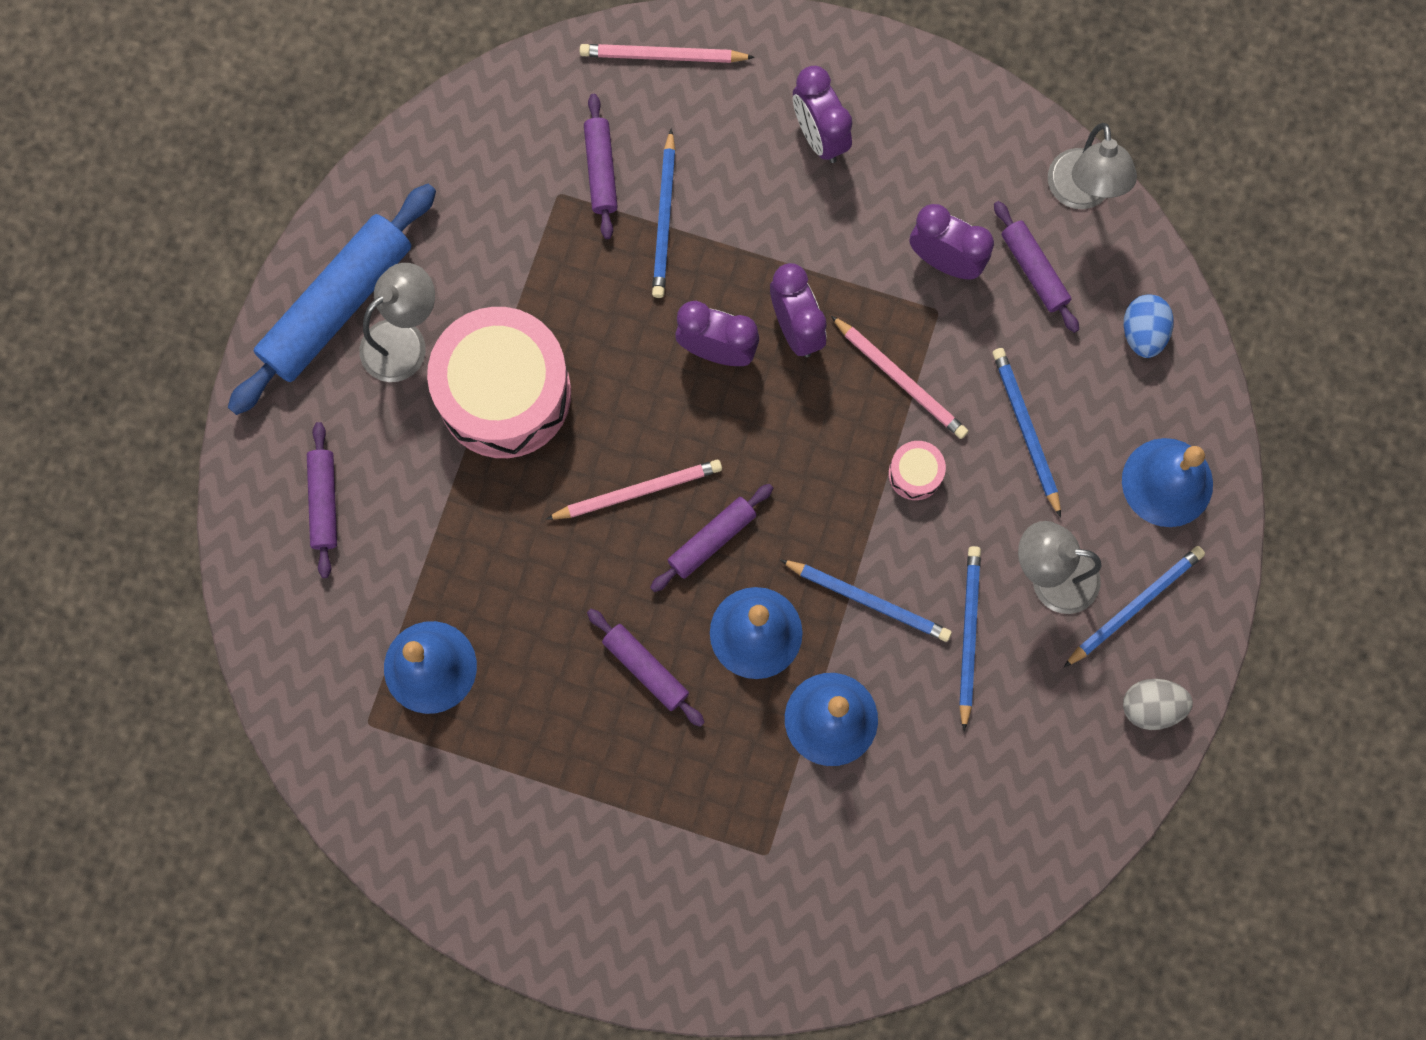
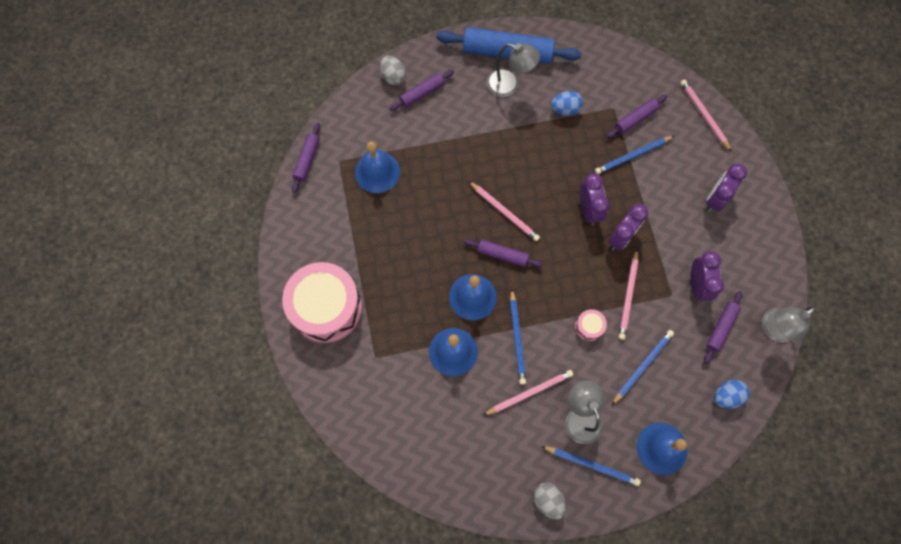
camera: 60 degrees right, 5 degrees down
pink drum [427,307,571,458] -> pink drum moved to [282,262,362,343]
purple rolling pin [587,609,705,727] -> purple rolling pin moved to [292,123,320,193]
blue pencil [959,546,981,731] -> pink pencil [483,370,573,416]
none -> grey egg [380,55,406,85]
none -> blue egg [551,91,583,116]

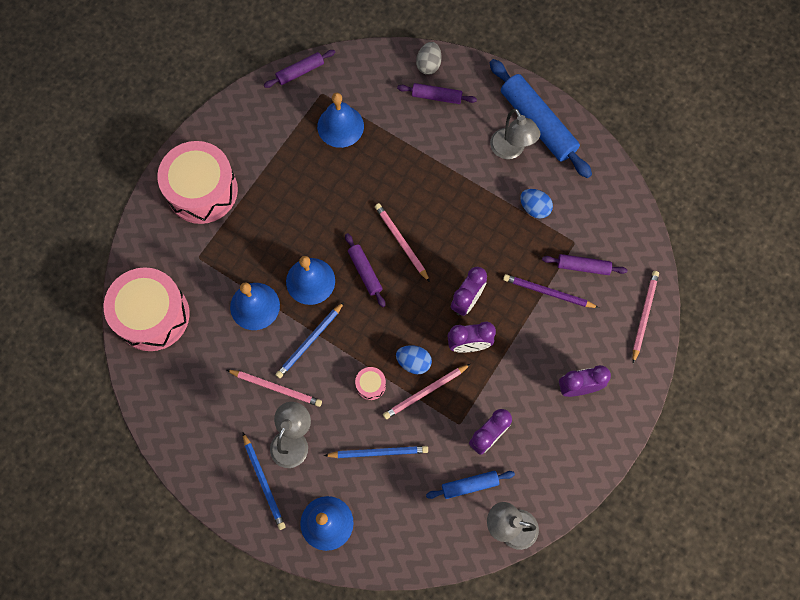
camera: 45 degrees right, 0 degrees up
pink pencil [469,181,540,241] -> pink pencil turned 150 degrees clockwise [375,203,430,282]
grey egg [534,482,566,520] -> none
blue pencil [595,136,674,174] -> purple pencil [503,274,599,308]
purple rolling pin [704,291,743,364] -> blue rolling pin [426,471,515,499]
blue egg [714,380,750,409] -> blue egg moved to [396,345,432,374]
none -> pink drum [104,267,190,351]

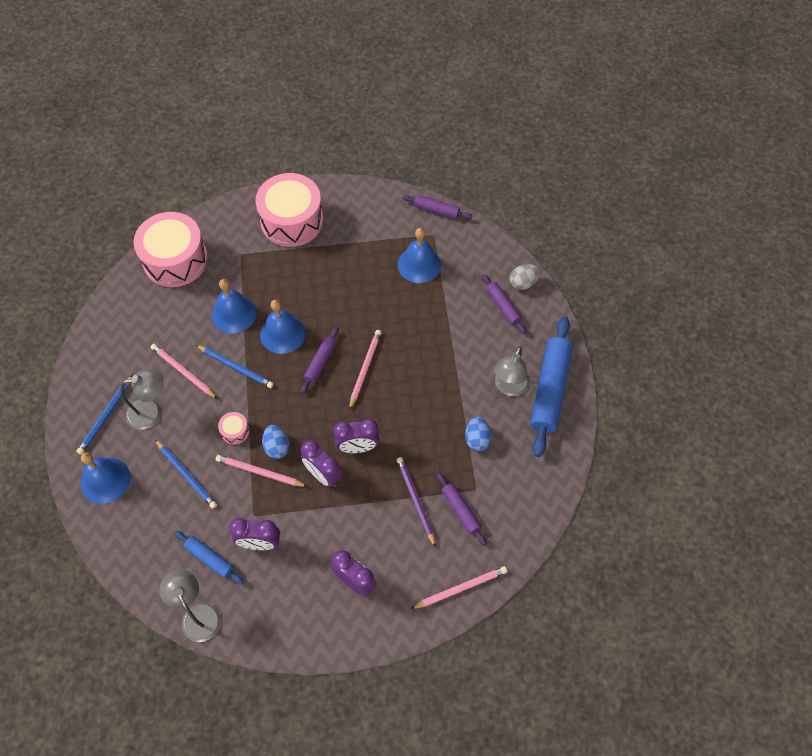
camera: 50 degrees right, 10 degrees down
pink pencil [227,370,322,407] -> pink pencil turned 150 degrees clockwise [151,344,218,399]
blue pencil [275,302,344,378] -> blue pencil turned 150 degrees counterclockwise [196,345,274,388]

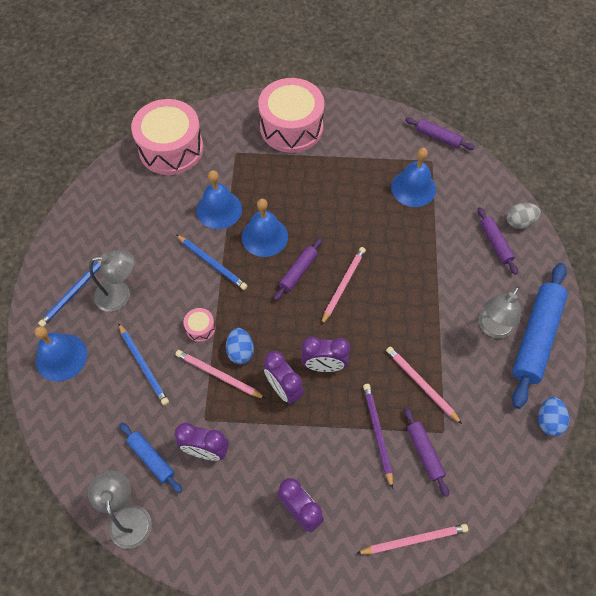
camera: 10 degrees right, 0 degrees up
pink pencil [151,344,218,399] -> pink pencil moved to [386,346,462,424]
blue egg [465,416,492,451] -> blue egg moved to [538,397,569,436]

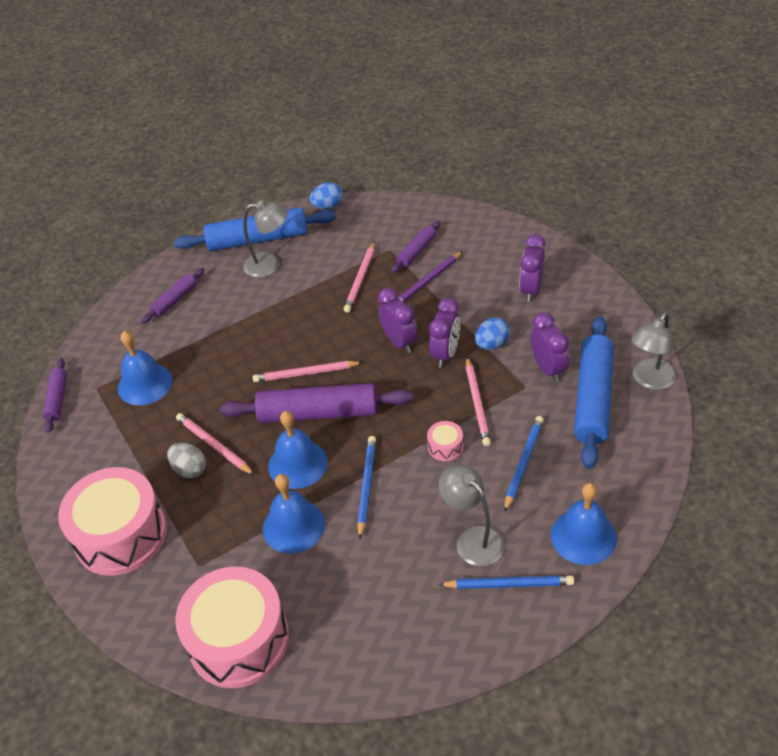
camera: 120 degrees left, 15 degrees down
blue rolling pin [120,423,182,493] -> blue rolling pin [574,316,614,469], size x1.93
blue egg [226,328,254,364] -> blue egg moved to [475,317,510,350]
purple rolling pin [274,238,322,301] -> purple rolling pin [220,383,413,423], size x1.93
pink pencil [356,524,468,554] -> pink pencil moved to [176,413,255,475]
grey egg [507,203,541,229] -> grey egg moved to [167,443,206,478]

